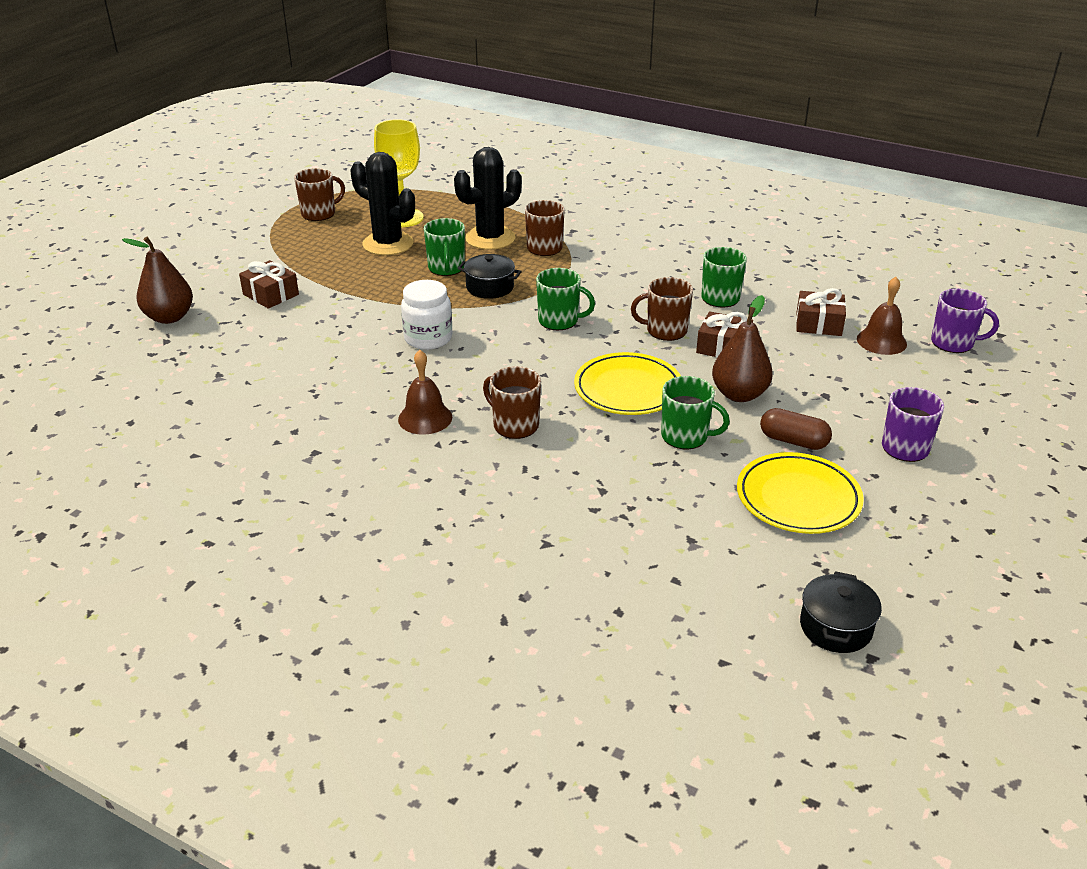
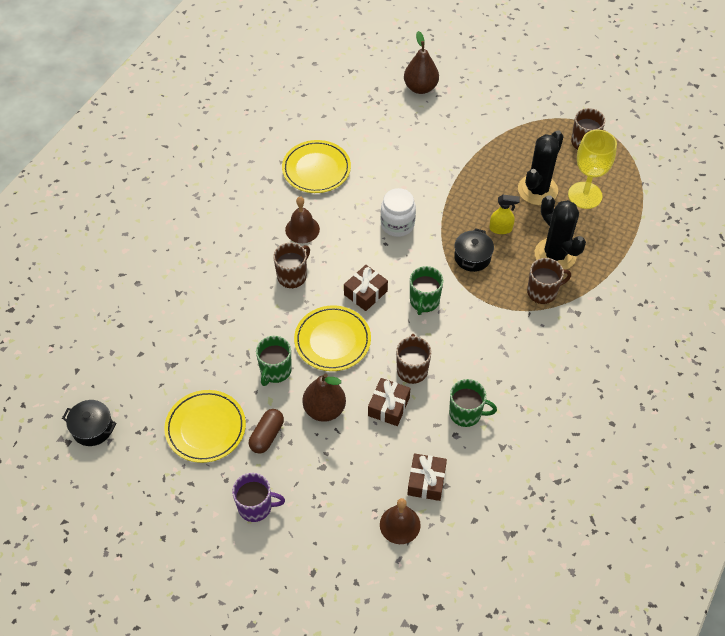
camera: 90 degrees right, 20 degrees up
brown gift [239,260,299,309] -> brown gift moved to [344,265,388,311]
green mug [424,218,465,276] -> yellow spray bottle [489,195,520,234]
purple mug [931,288,999,353] -> none
none -> yellow plate [282,140,351,193]

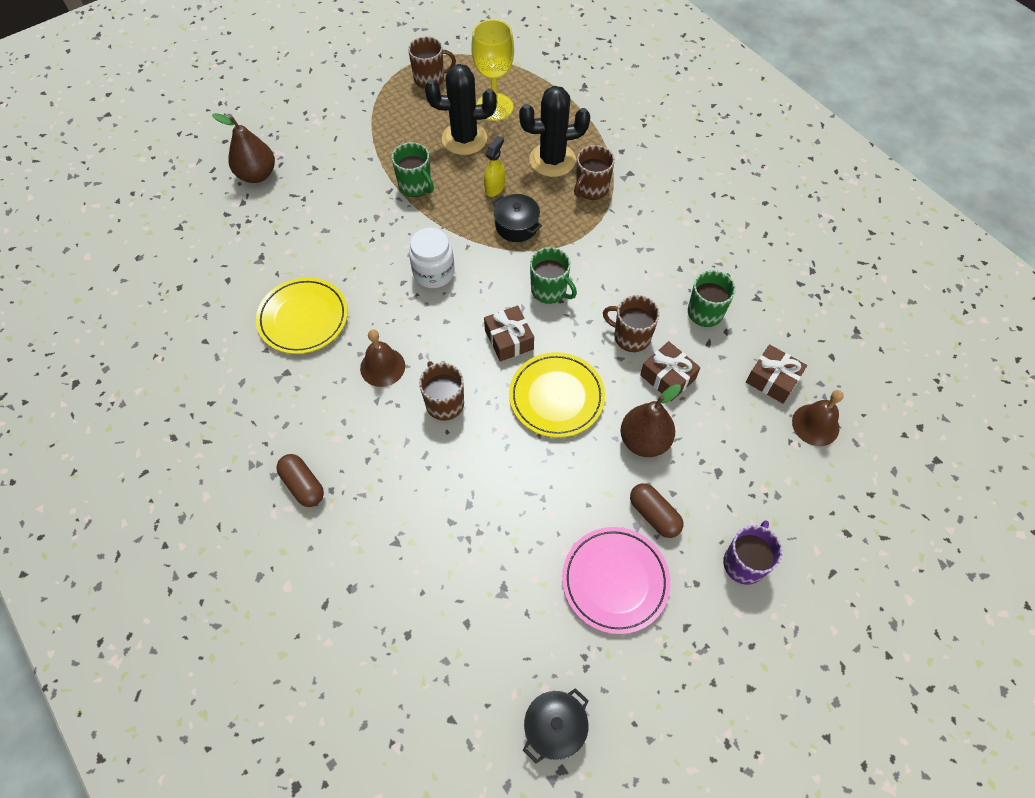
camera: 65 degrees left, 5 degrees up
yellow plate [164,390,246,463] -> pink plate [562,527,670,634]
green mug [256,336,292,386] -> green mug moved to [392,142,434,197]
black cactus [518,130,564,205] -> black cactus turned 60 degrees counterclockwise [425,64,497,155]
brown mug [527,258,571,304] -> brown mug turned 150 degrees counterclockwise [574,145,615,200]
none -> brown capsule [276,454,324,507]

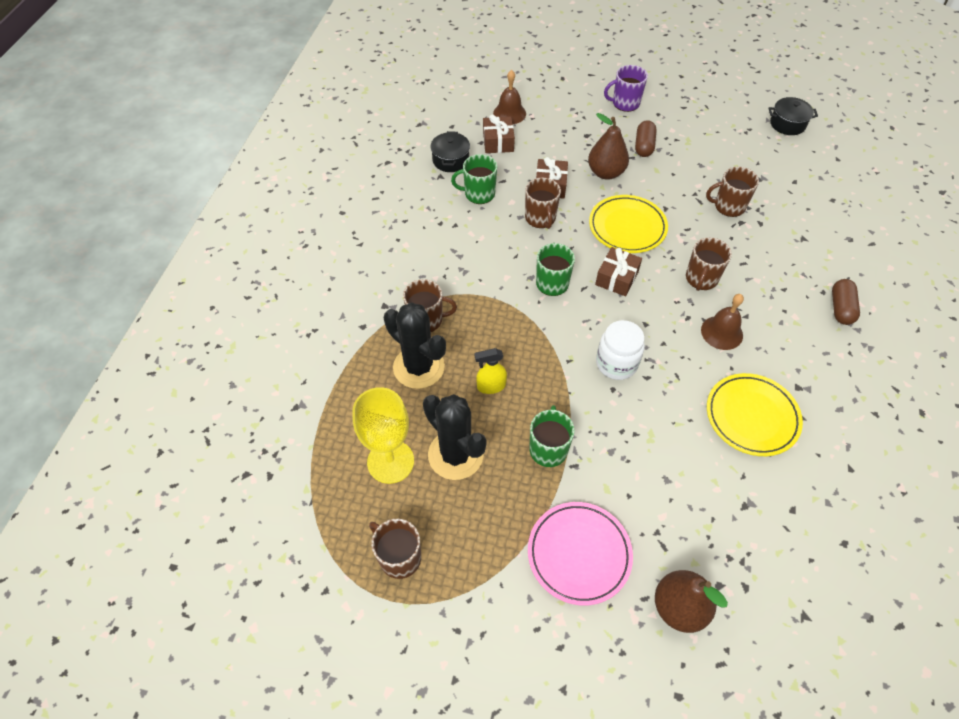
camera: 130 degrees left, 5 degrees down
black pot [492,194,542,242] -> black pot moved to [430,131,470,172]
pink plate [562,527,670,634] -> pink plate moved to [528,502,633,605]
none -> brown mug [706,167,759,217]

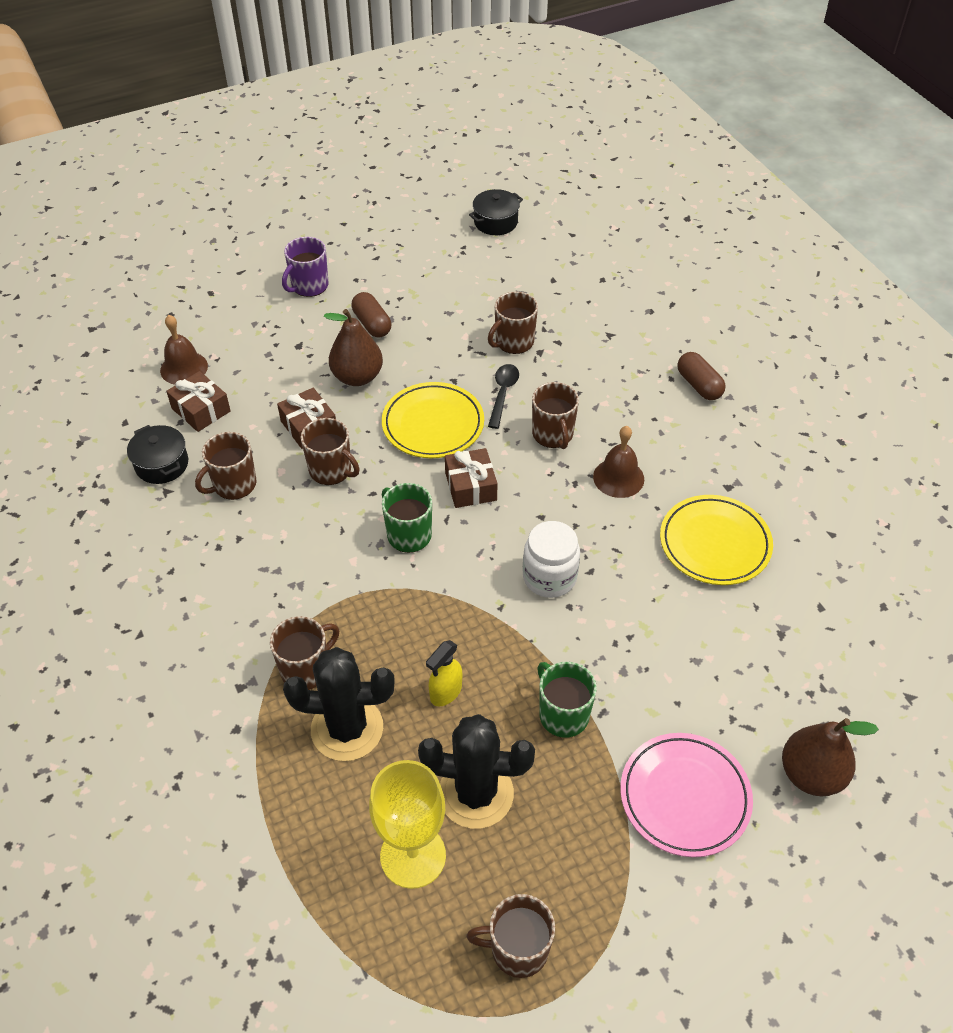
camera: 40 degrees left, 5 degrees down
green mug [451,154,497,204] -> brown mug [195,432,256,500]
none -> black spoon [488,364,519,429]

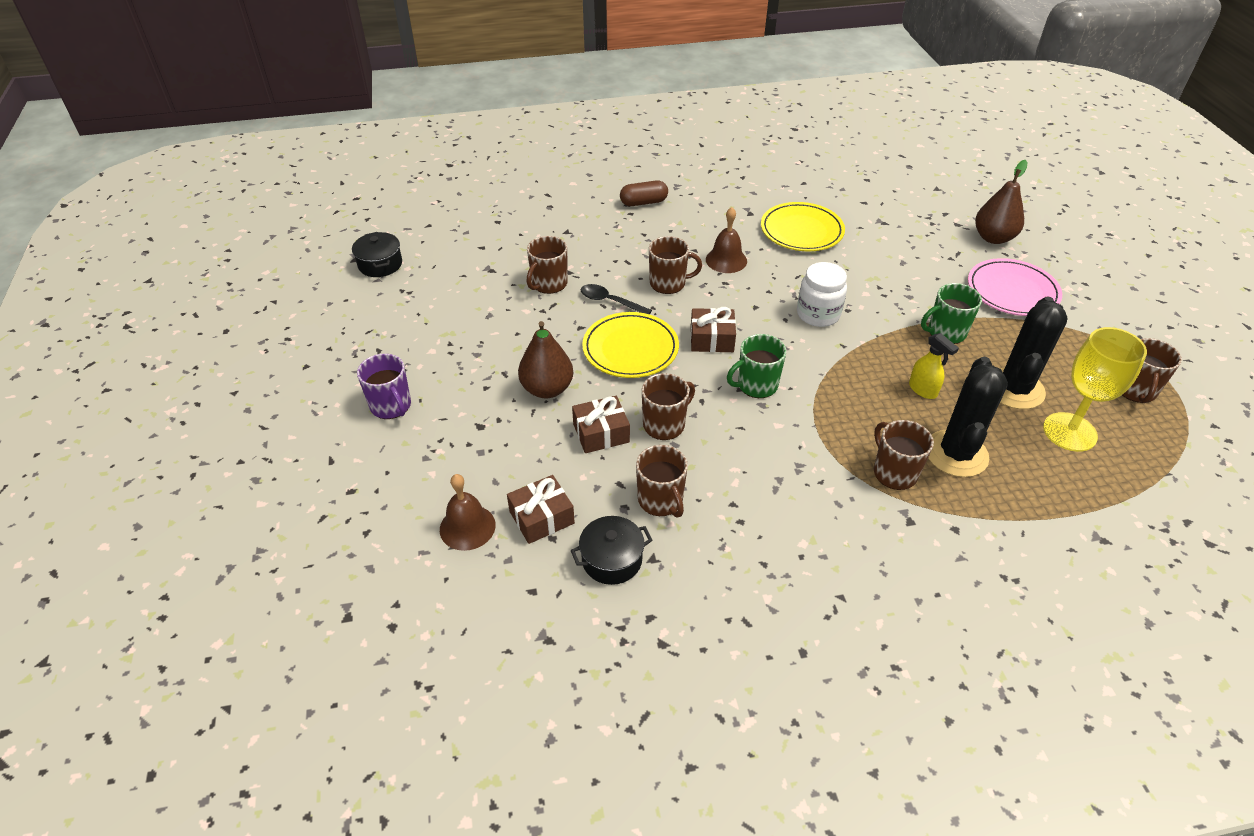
camera: 75 degrees left, 5 degrees down
brown capsule [351,292,391,338] -> none
brown mug [488,292,538,354] -> brown mug turned 60 degrees clockwise [527,236,568,294]

